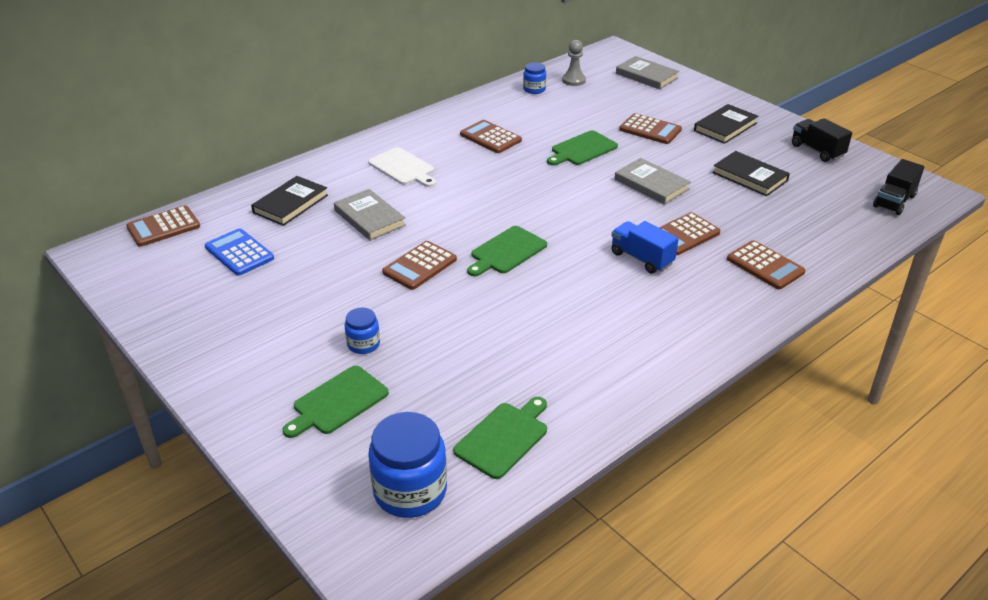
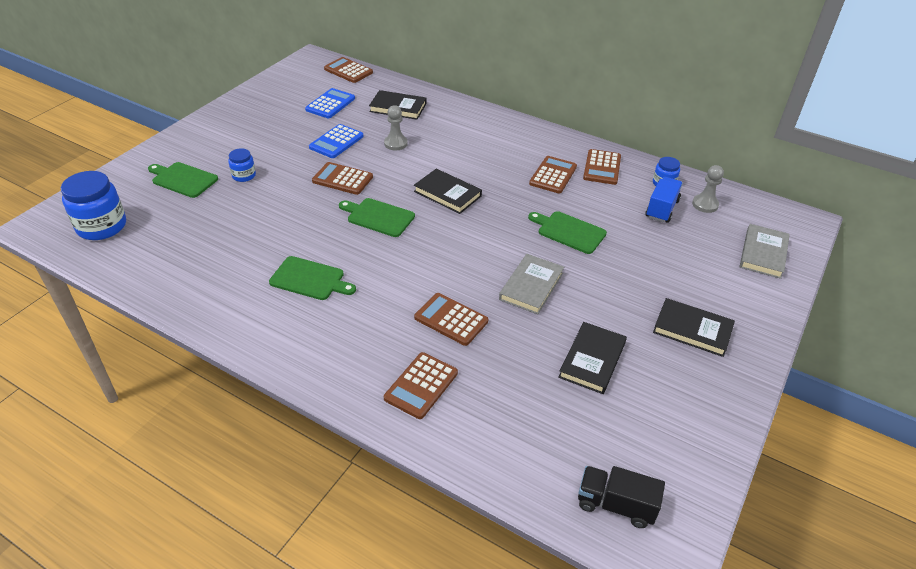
camera: 70 degrees right, 5 degrees up
grey book [334,189,406,241] -> grey pawn [384,105,408,150]
white cutting board [368,147,436,187] -> none
green cutting board [453,397,547,479] -> green cutting board moved to [269,256,356,300]
blue truck [611,221,679,274] -> blue truck moved to [645,177,683,223]
brown calculator [619,113,682,144] -> brown calculator moved to [583,149,621,185]
black truck [792,118,852,162] -> none
none -> blue calculator [309,124,364,158]
none -> black book [414,169,482,214]

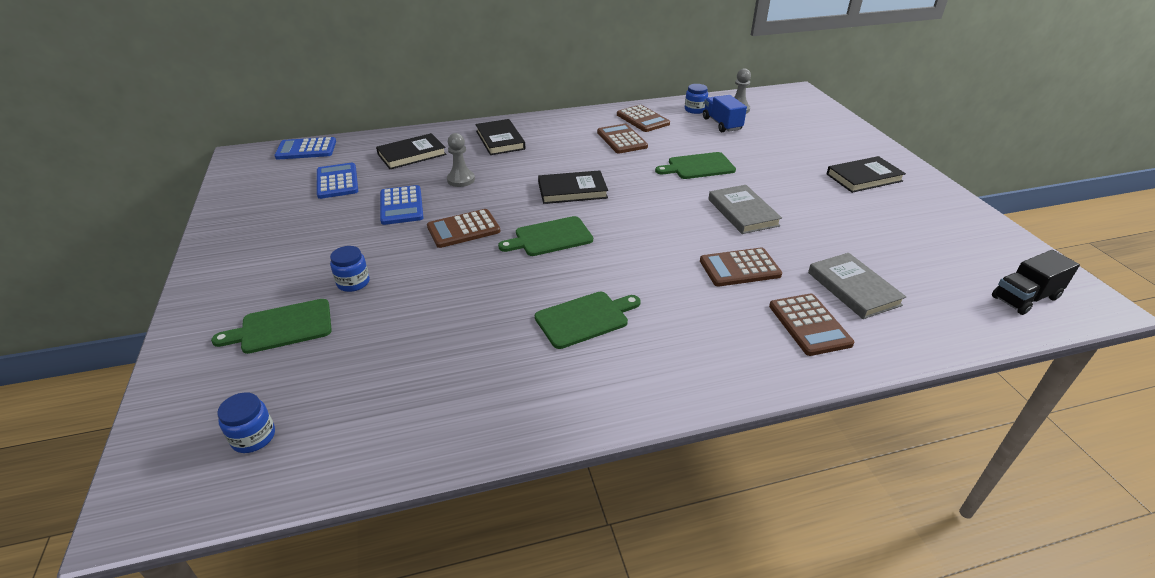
camera: 45 degrees left, 5 degrees down
blue jar [61,171,126,240] -> blue jar [217,392,275,453], size x0.53
brown calculator [324,57,373,83] -> blue calculator [275,137,336,160]
black book [558,322,627,394] -> black book moved to [475,119,526,155]
grey book [740,224,790,279] -> grey book moved to [808,253,906,319]

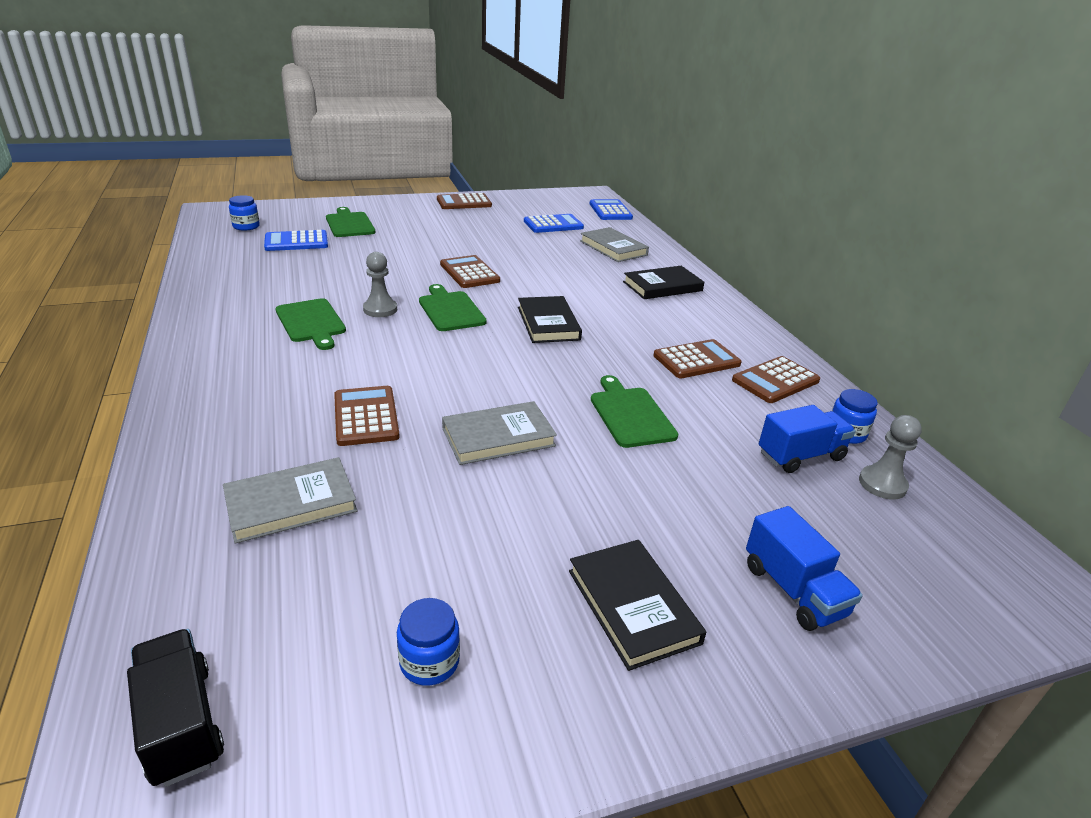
camera: 85 degrees right, 5 degrees down
blue jar [330,246,370,292] -> blue jar moved to [397,598,460,686]
black book [376,133,446,169] -> grey book [580,227,649,262]
blue calculator [380,185,423,225] -> blue calculator moved to [264,230,328,251]
grey pawn [447,133,475,187] -> grey pawn moved to [363,252,397,317]
brown calculator [769,293,854,356] -> brown calculator moved to [437,193,492,209]
none -> blue truck [746,506,863,631]

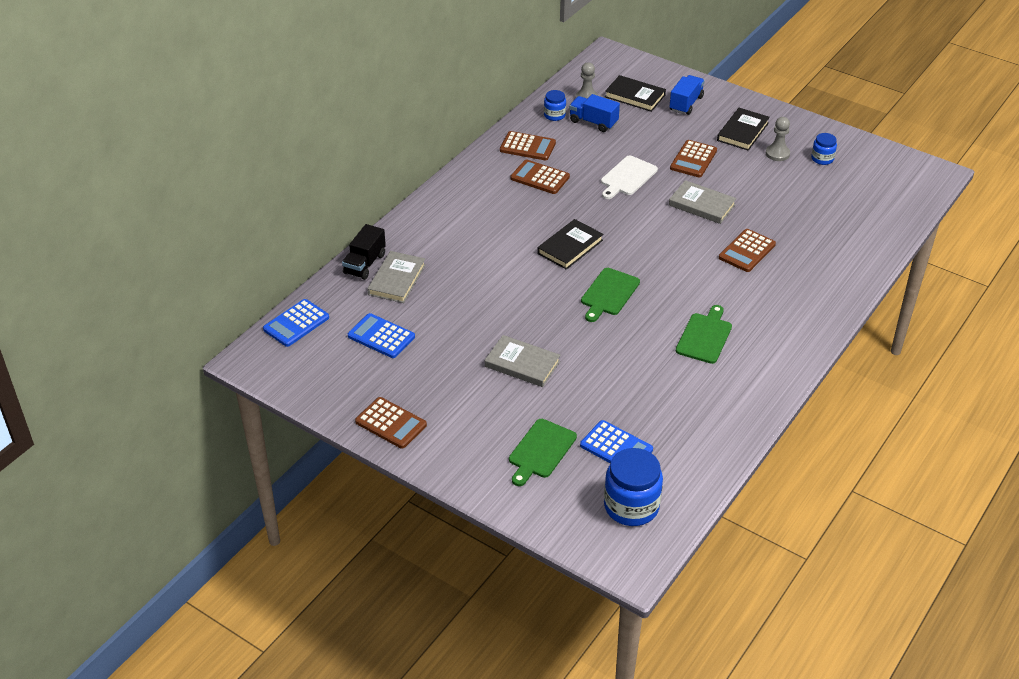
camera: 125 degrees left, 10 degrees up
black truck [127,629,224,787] -> black truck moved to [342,224,386,280]
grey book [223,457,357,544] -> grey book moved to [485,335,560,387]
blue jar [229,195,260,231] -> blue jar [604,448,663,526], size x1.89
grey pawn [363,252,397,317] -> grey pawn moved to [766,117,790,161]
brown calculator [440,255,500,288] -> brown calculator moved to [670,140,717,178]
green cutting board [591,375,678,448] -> white cutting board [601,155,658,199]
black book [623,266,704,299] -> black book moved to [605,75,666,112]

